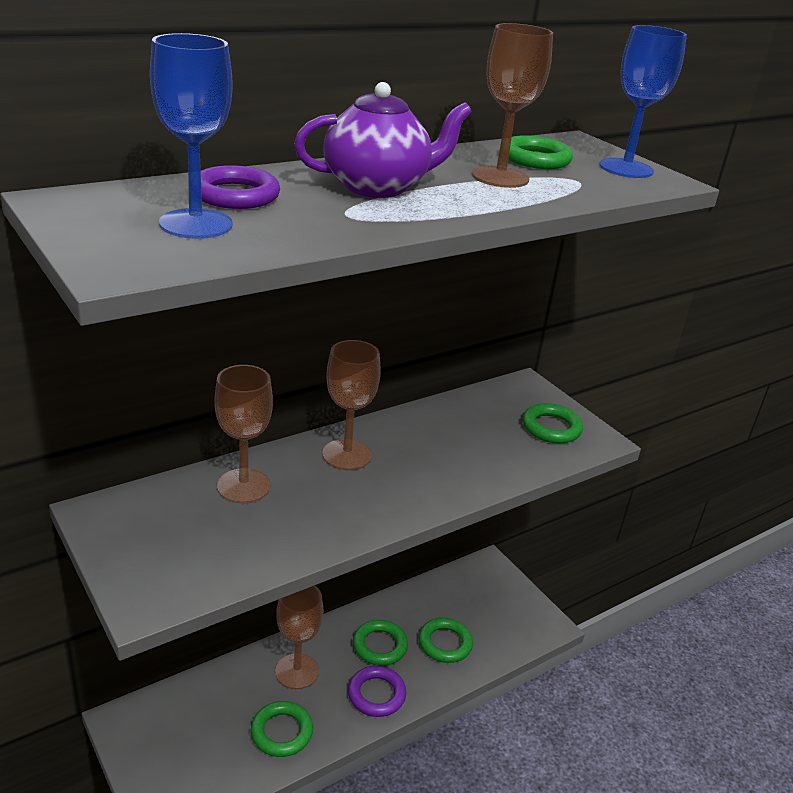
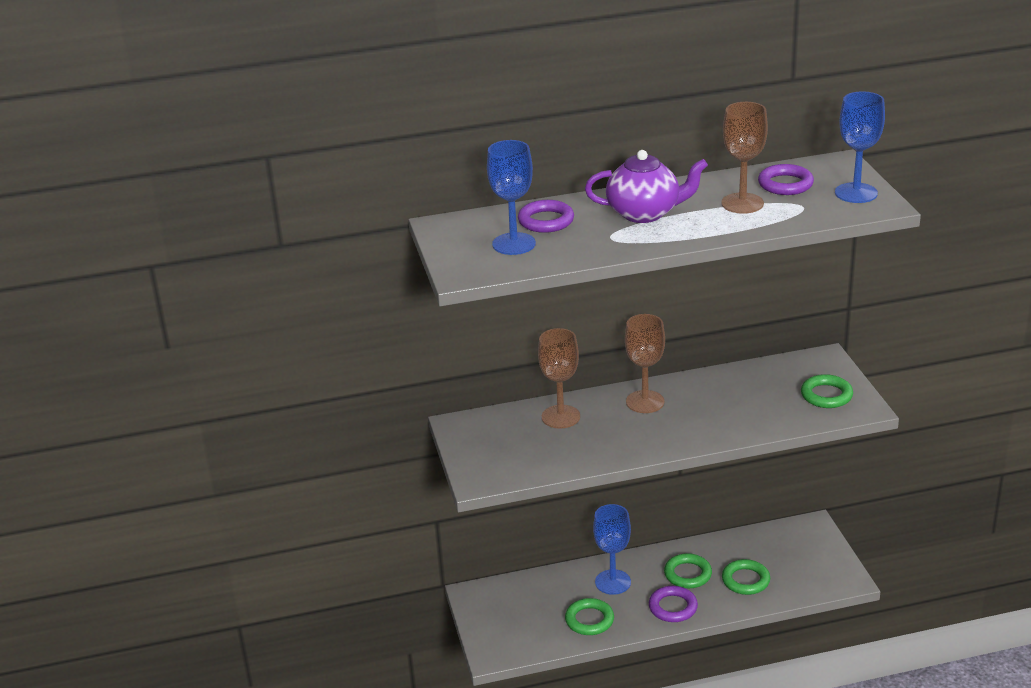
camera: 25 degrees right, 0 degrees up
brown goblet [275,585,323,689] -> blue goblet [593,504,631,595]
green ring [508,135,573,169] -> purple ring [758,164,814,195]

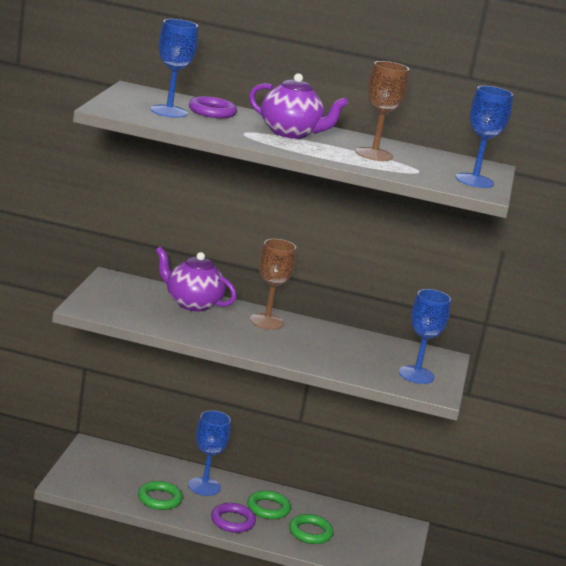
camera: 20 degrees right, 10 degrees down
brown goblet [538,328,580,429] -> purple teapot [156,246,237,311]
purple ring [758,164,814,195] -> none
green ring [801,374,853,408] -> blue goblet [399,289,451,384]

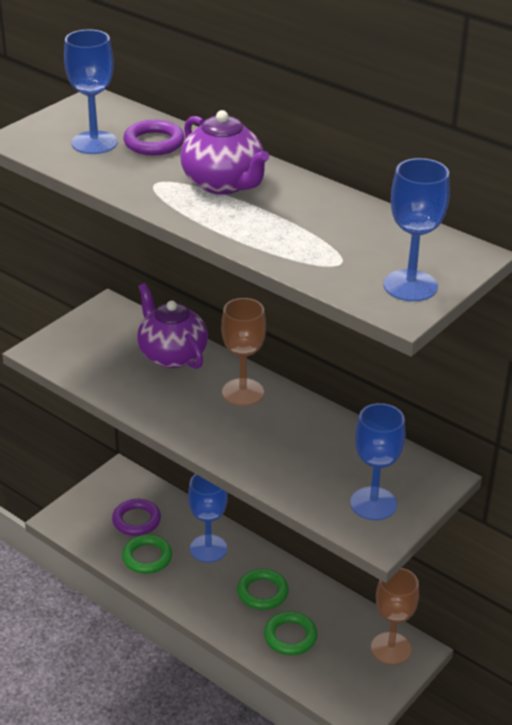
camera: 30 degrees right, 15 degrees up
purple ring [211,503,256,533] -> purple ring moved to [112,499,161,536]
brown goblet [356,61,409,161] -> brown goblet moved to [371,568,419,665]

